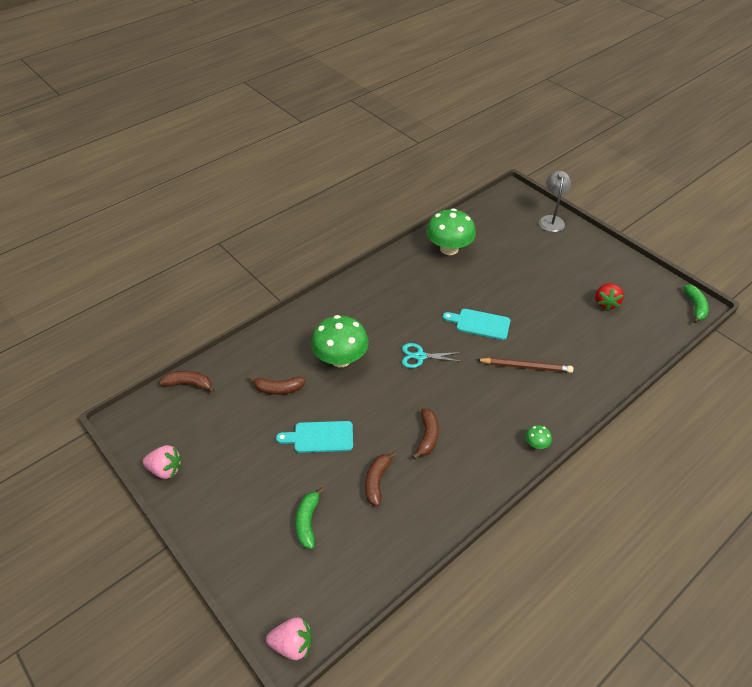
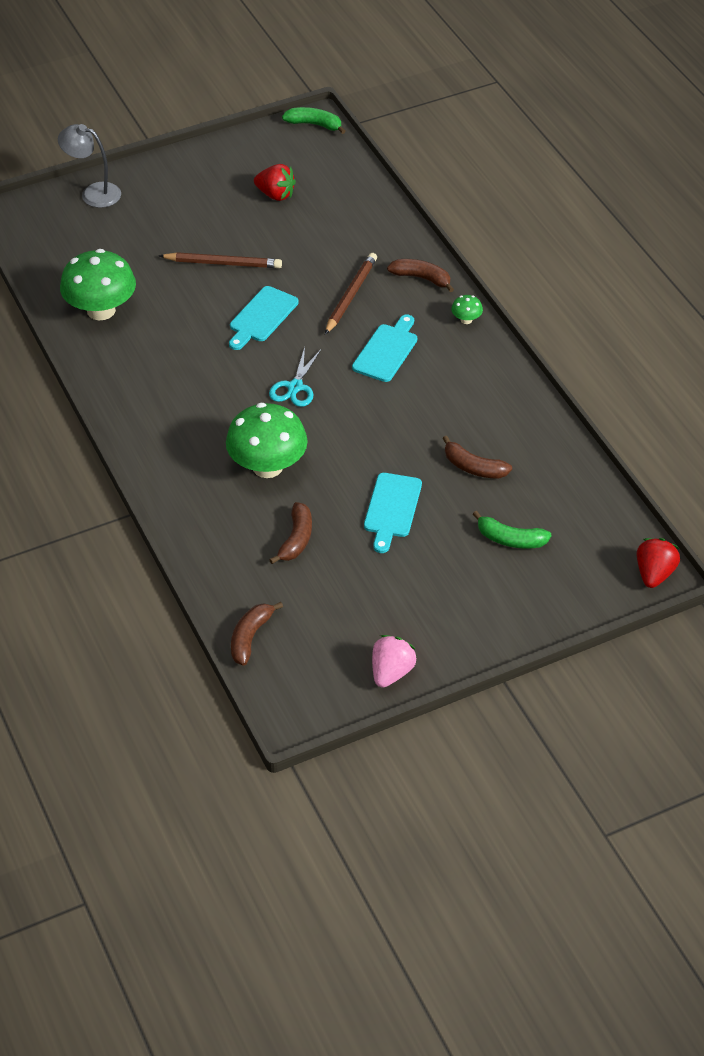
camera: 75 degrees left, 0 degrees up
pink strawberry [266,617,312,660] -> red strawberry [637,538,680,588]
brown banana [412,408,439,460] -> brown banana moved to [387,259,454,292]
none -> brown pencil [159,252,282,268]
none -> turquoise cutting board [352,314,417,382]

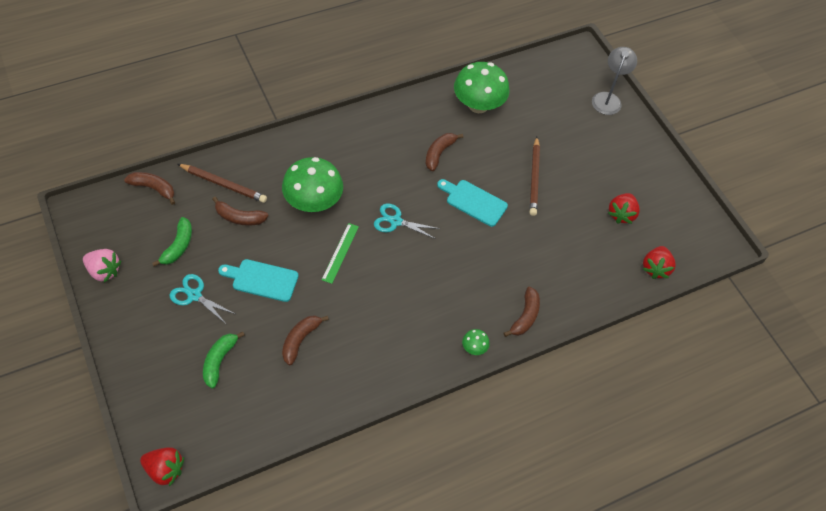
camera: 85 degrees right, 10 degrees up
green banana [282,107,345,134] -> green banana moved to [152,217,192,266]
brown pencil [325,253,377,334] -> brown pencil moved to [178,164,267,203]
turquoise cutting board [352,314,417,382] -> none
none -> turquoise scissors [169,274,235,325]
none -> green ruler [321,223,359,284]
none -> brown banana [425,133,463,171]
none -> red strawberry [643,246,676,279]

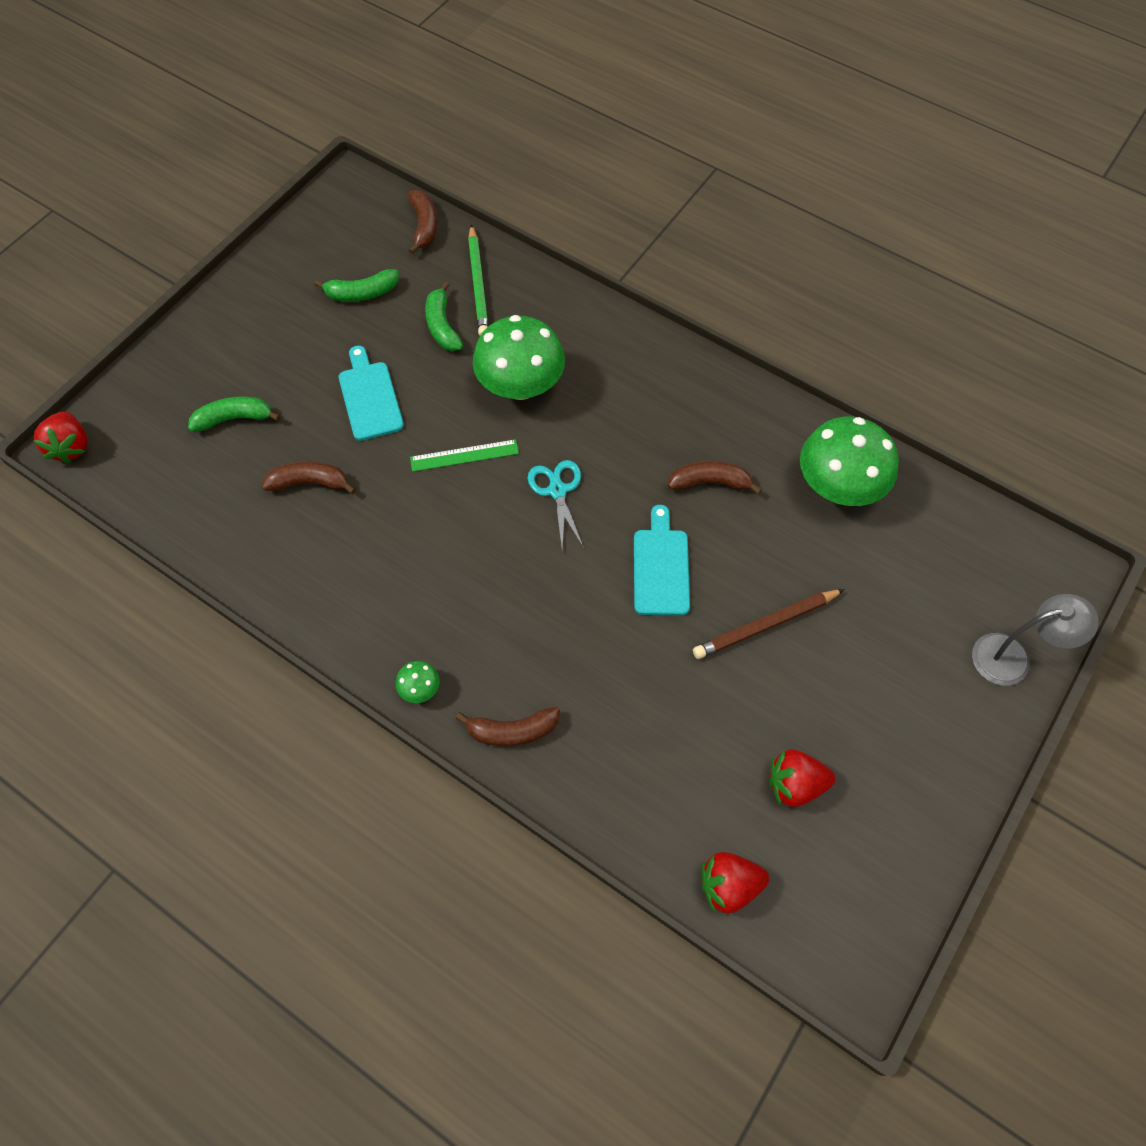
camera: 65 degrees right, 5 degrees up
pink strawberry [83,249,121,282] -> none
turquoise scissors [169,274,235,325] -> none
brown pencil [178,164,267,203] -> green pencil [468,224,489,335]
brown banana [212,197,268,226] -> green banana [425,282,463,351]

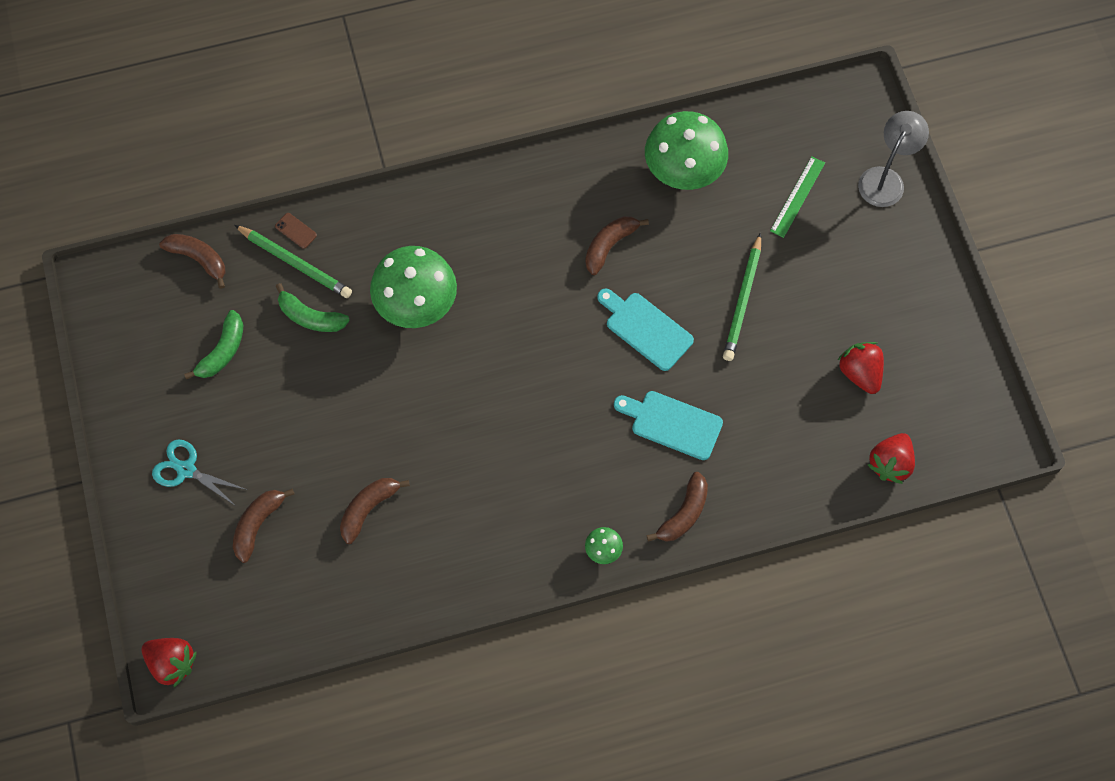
camera: 50 degrees left, 5 degrees up
green banana [188,396,280,432] -> brown banana [233,488,295,563]
turquoise cutting board [339,346,404,441] -> turquoise cutting board moved to [614,391,723,460]
green ruler [410,439,519,472] -> green ruler moved to [770,157,825,238]
turquoise scissors [528,460,584,548] -> turquoise scissors moved to [152,439,247,507]
brown pencil [693,589,845,659] -> green pencil [723,233,761,361]
red strawberry [769,749,836,807] -> red strawberry turned 120 degrees clockwise [838,342,884,394]
none -> brown phone [275,213,317,249]

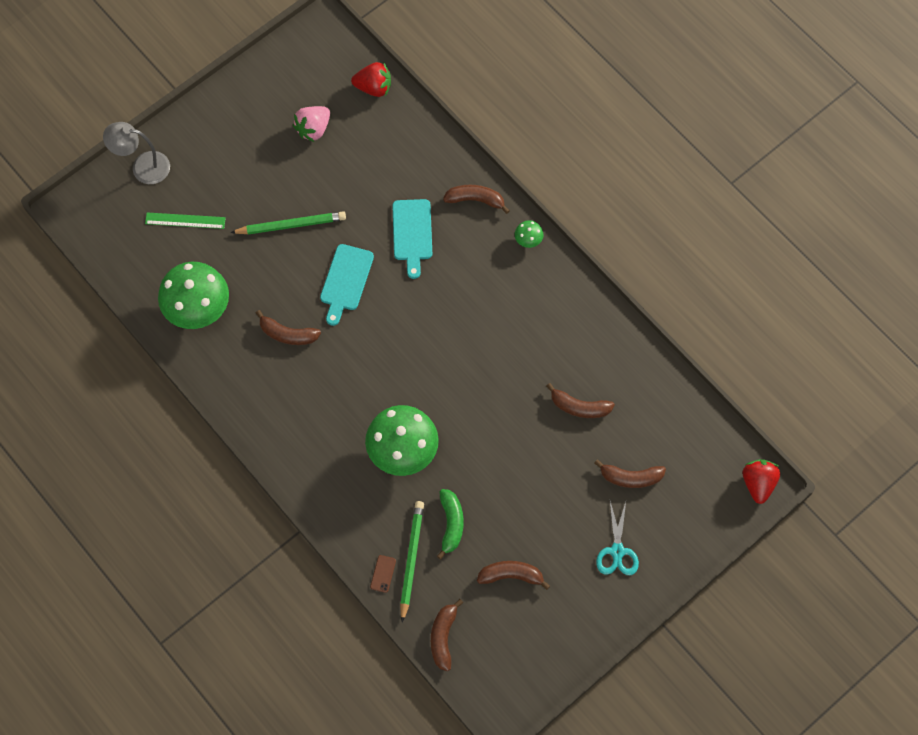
camera: 115 degrees left, 0 degrees up
green banana [184,310,243,379] -> brown banana [477,561,550,590]
red strawberry [838,342,884,394] -> pink strawberry [293,106,330,142]

